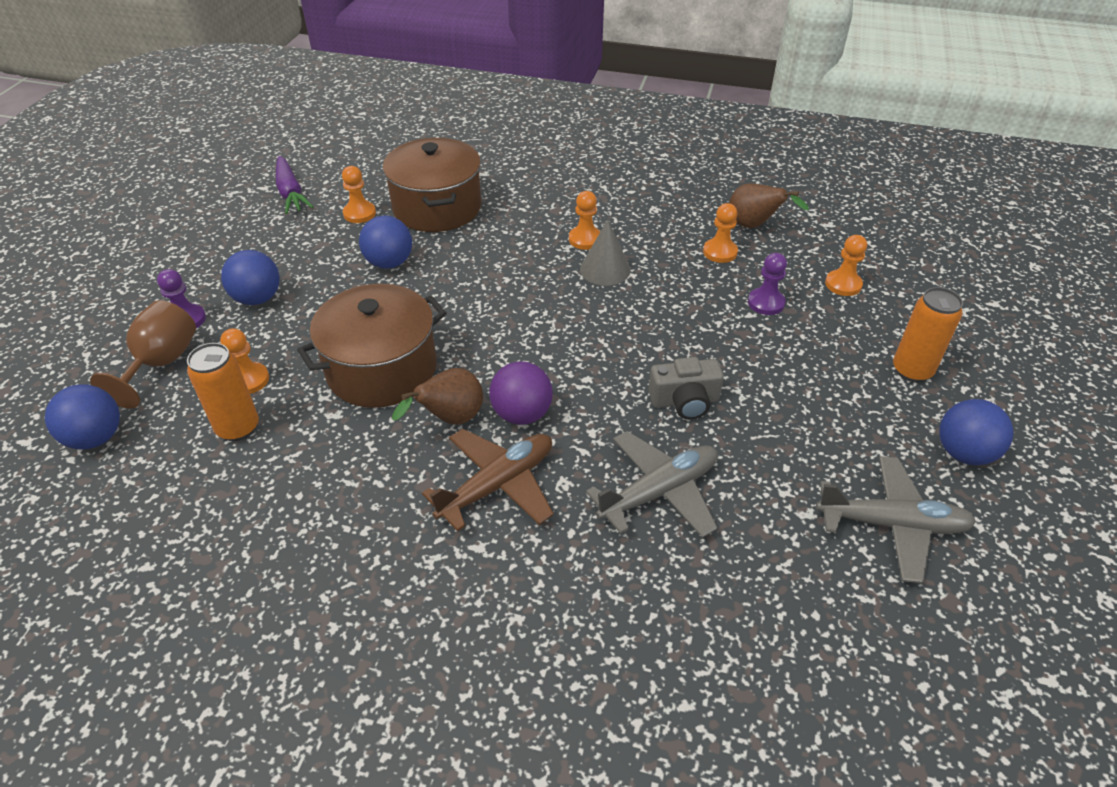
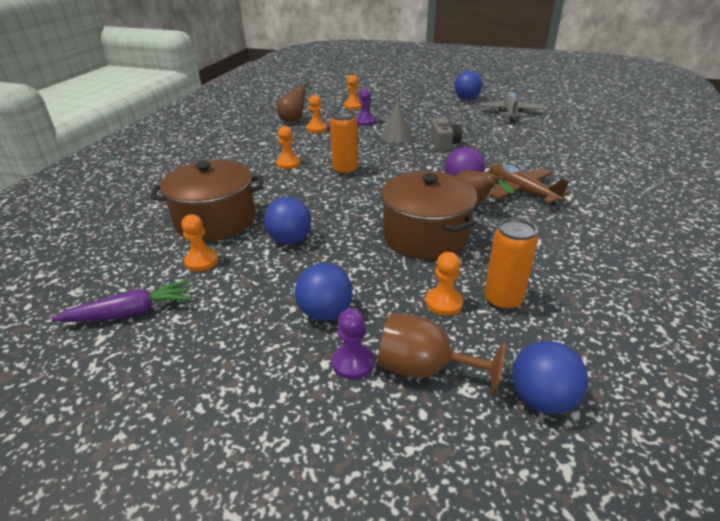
camera: 85 degrees left, 10 degrees down
grey cone [580,220,631,286] -> grey cone moved to [381,100,412,143]
grey plane [586,431,718,538] -> none
orange can [893,287,963,382] -> orange can moved to [330,110,358,175]

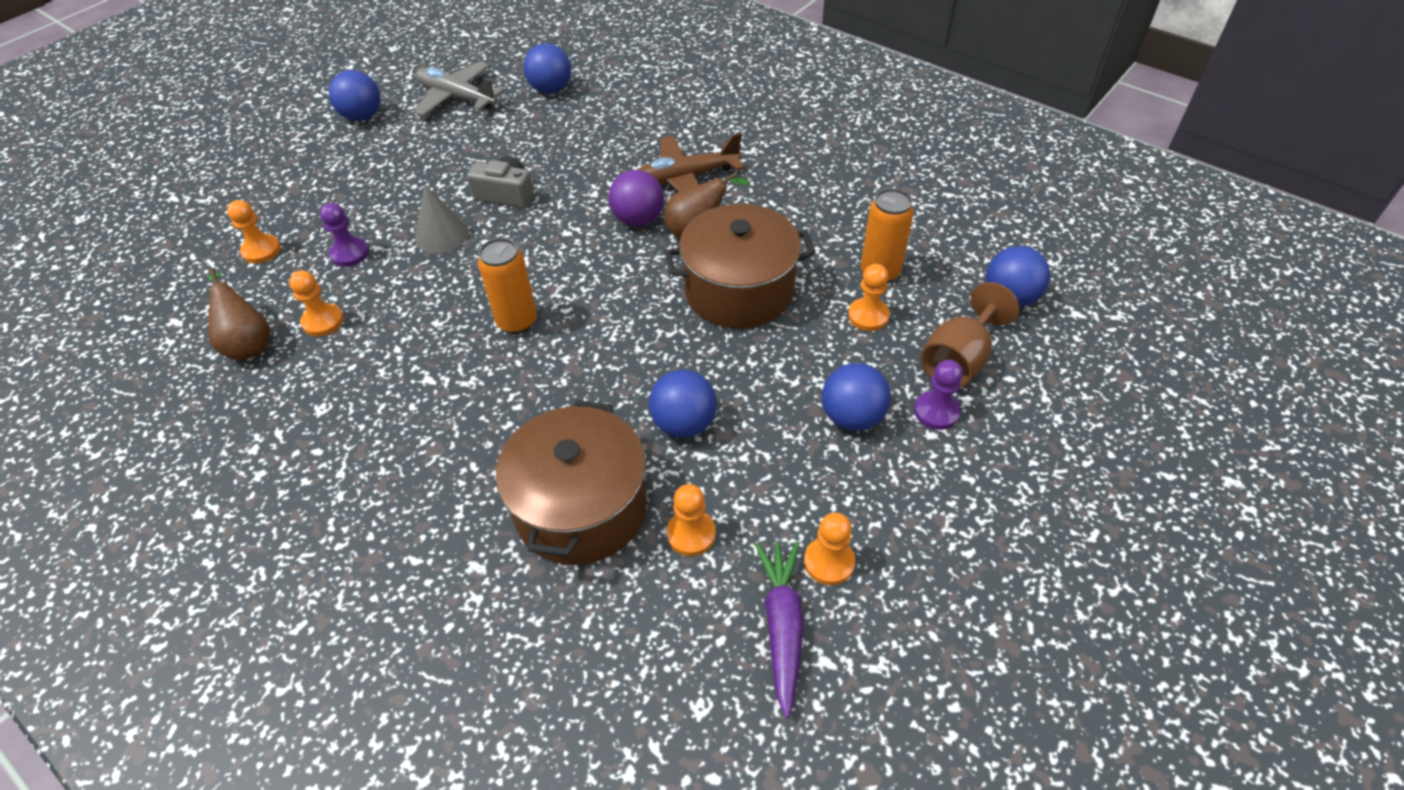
camera: 70 degrees left, 15 degrees up
orange pawn [276,126,300,169] -> orange pawn moved to [804,512,855,585]
none -> blue ball [523,43,571,94]

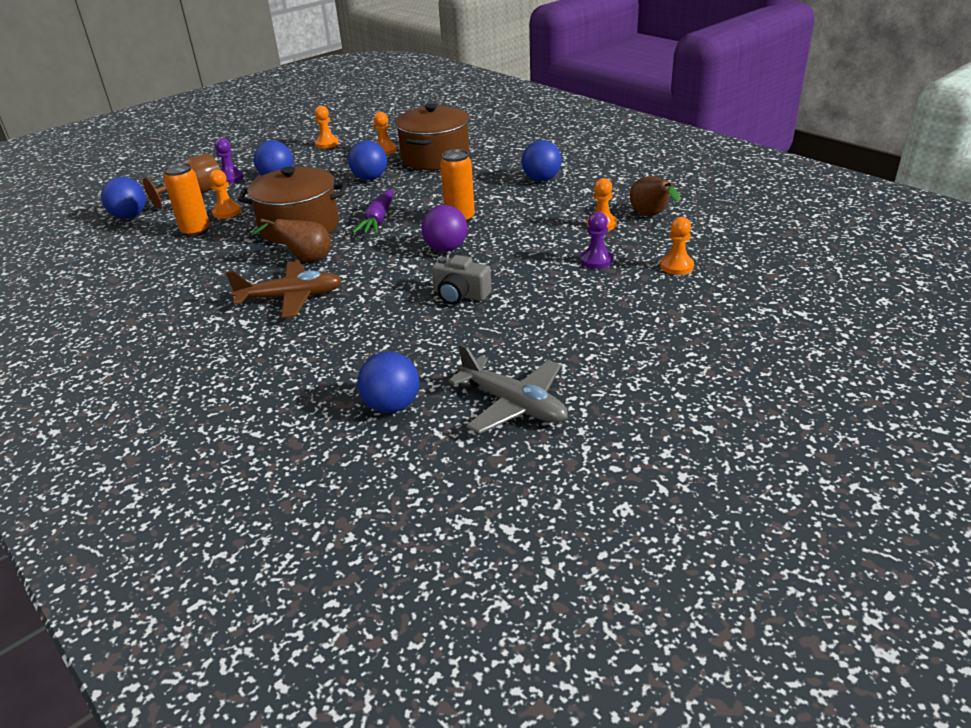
camera: 170 degrees left, 15 degrees down
blue ball [329,70,381,121] -> blue ball moved to [522,140,562,181]
grey cone [415,184,469,253] -> none
purple ball [609,170,664,226] -> purple ball moved to [421,205,468,252]
purple carrot [755,542,804,718] -> purple carrot moved to [353,189,393,234]

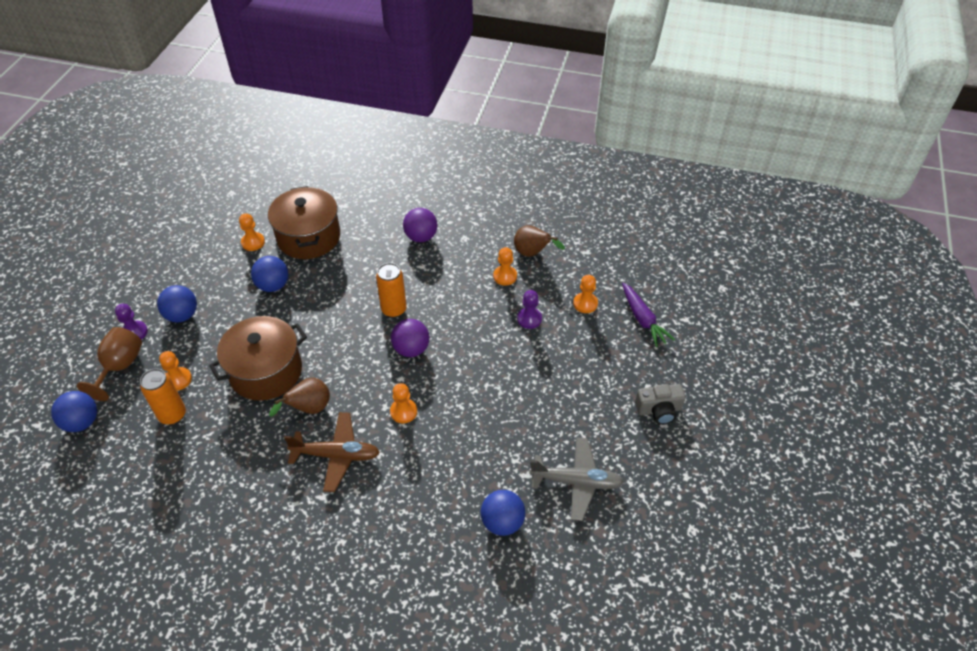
camera: 35 degrees left, 15 degrees up
brown plane [226,261,342,318] -> brown plane turned 45 degrees clockwise [284,412,380,492]
orange pawn [314,106,339,149] -> orange pawn moved to [390,383,417,423]
purple carrot [353,189,393,234] -> purple carrot moved to [622,283,675,347]
grey camera [432,255,492,305] -> grey camera moved to [635,384,686,425]
blue ball [522,140,562,181] -> purple ball [403,208,437,242]

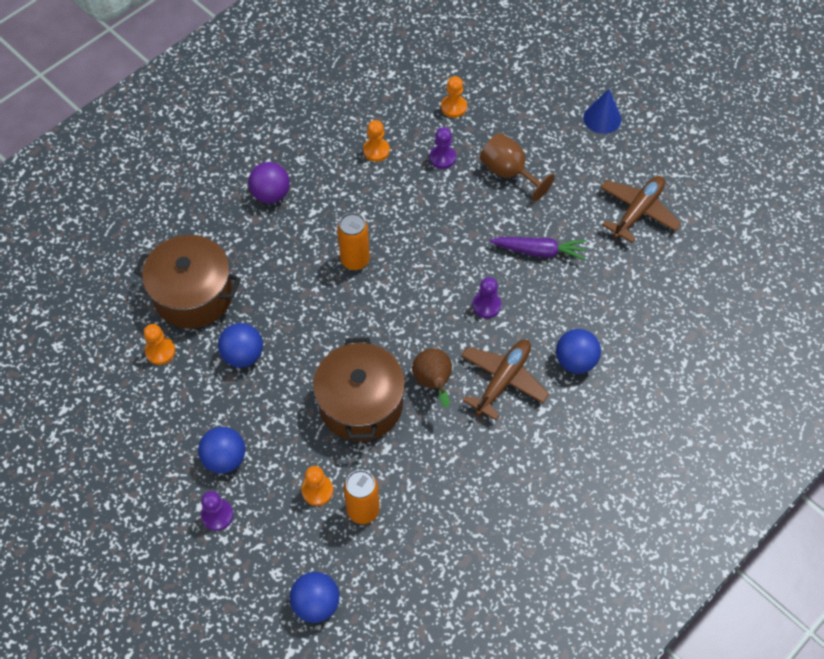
camera: 60 degrees left, 10 degrees up
brown goblet [77,327,142,401] -> brown goblet moved to [480,133,555,202]
orange pawn [390,383,417,423] -> purple pawn [472,277,501,318]
purple ball [391,319,429,357] -> none
blue ball [481,490,526,536] -> blue ball moved to [556,329,601,374]
brown pear [514,225,565,257] -> none
grey plane [529,437,624,521] -> brown plane [600,176,682,243]
purple carrot [622,283,675,347] -> purple carrot moved to [490,237,587,260]
grey camera [635,384,686,425] -> blue cone [583,89,621,134]

